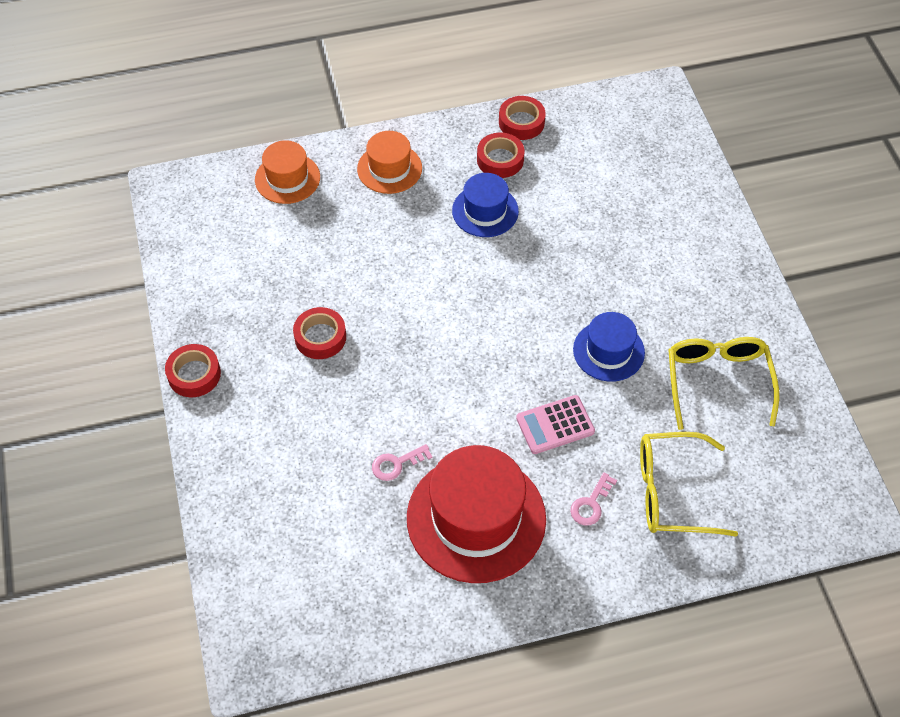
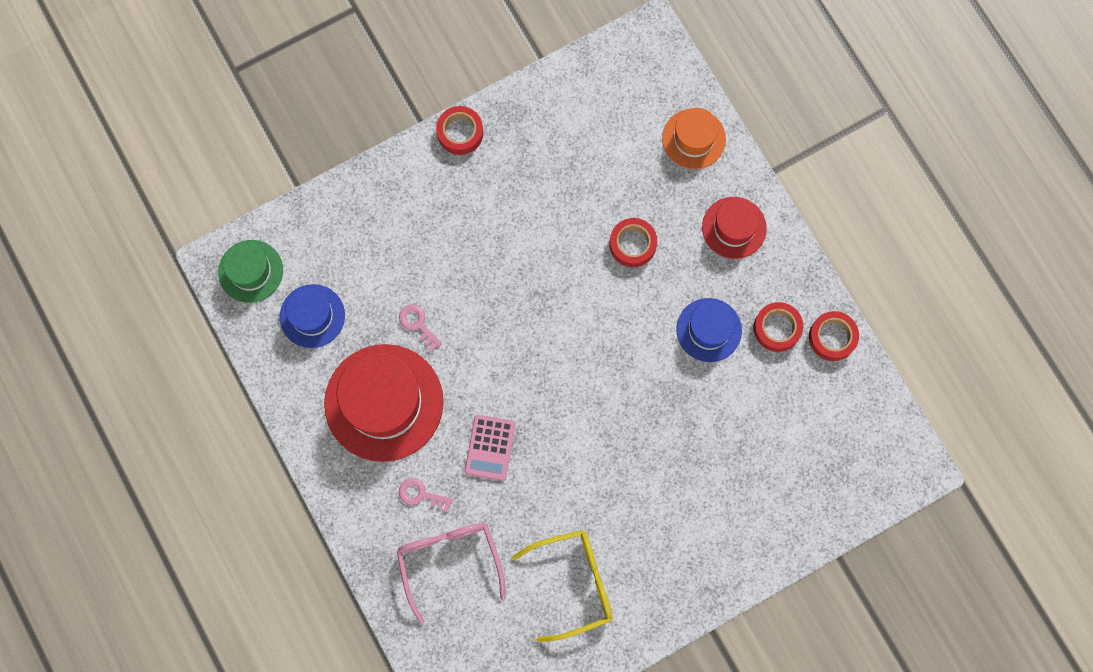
camera: 75 degrees right, 20 degrees up
red tape [293,307,346,359] -> red tape moved to [609,218,657,267]
orange hat [357,131,422,194] -> red hat [702,197,767,259]
pink calculator [516,395,595,454] -> pink calculator turned 135 degrees counterclockwise [464,415,515,481]
blue hat [573,312,645,382] -> blue hat moved to [280,284,345,348]
yellow glasses [640,432,738,537] -> pink glasses [397,523,506,624]
none -> green hat [218,240,283,303]

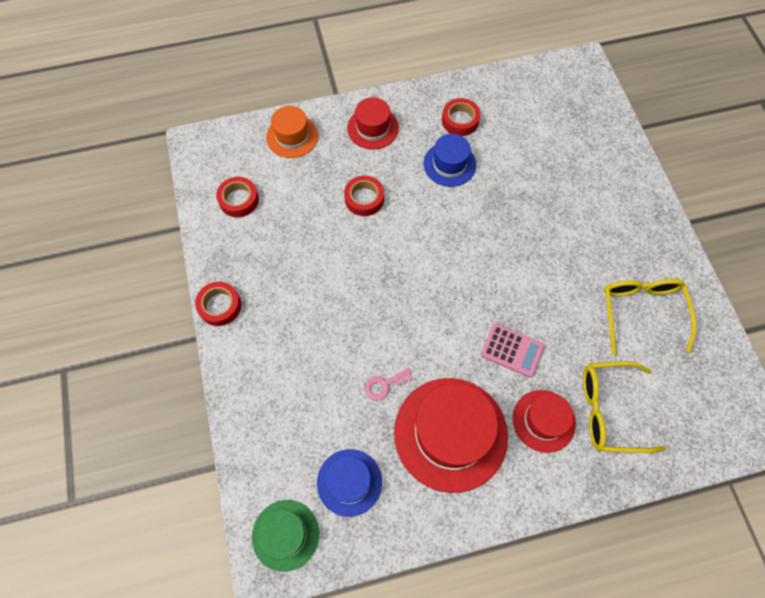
camera: 75 degrees left, 10 degrees down
pink glasses [397,523,506,624] -> yellow glasses [583,361,666,453]
pink key [399,478,453,512] -> red hat [513,390,576,453]
red tape [809,311,859,361] -> red tape moved to [216,177,259,217]

